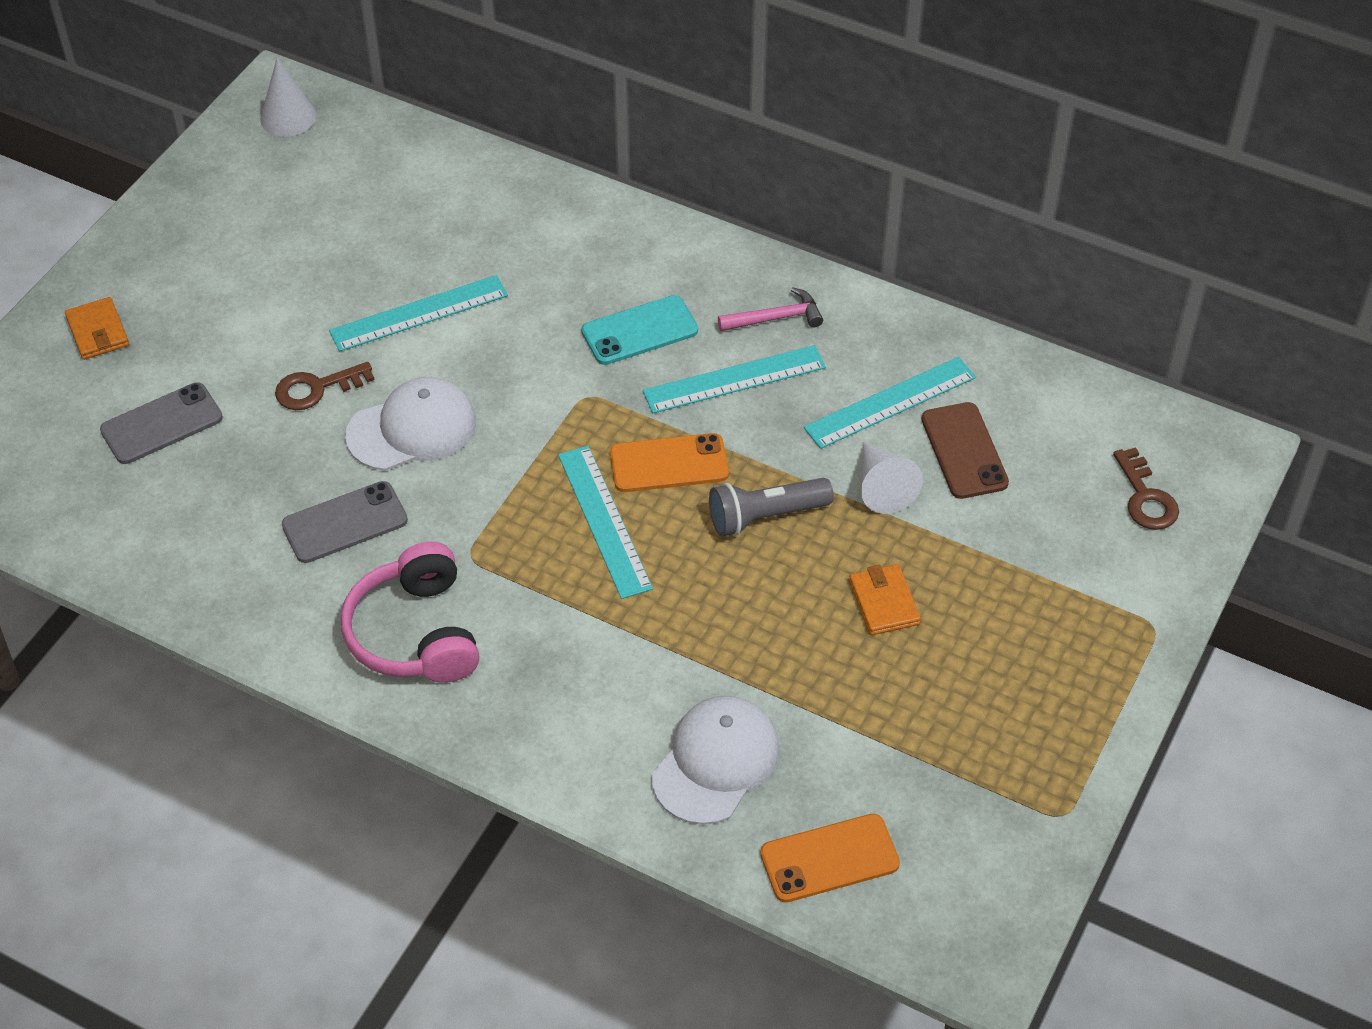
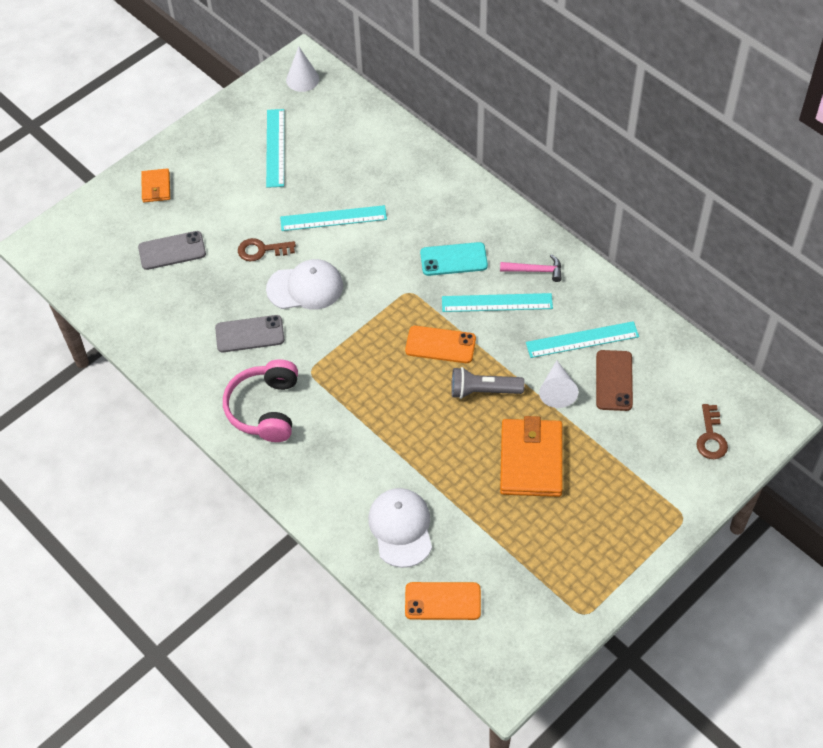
camera: 20 degrees right, 5 degrees up
turquoise ruler [558,446,653,599] -> turquoise ruler moved to [266,109,284,188]
white cap [652,696,780,825] -> white cap turned 60 degrees counterclockwise [368,488,432,568]
orange wallet [849,564,921,635] -> orange wallet [500,416,563,497], size x1.93

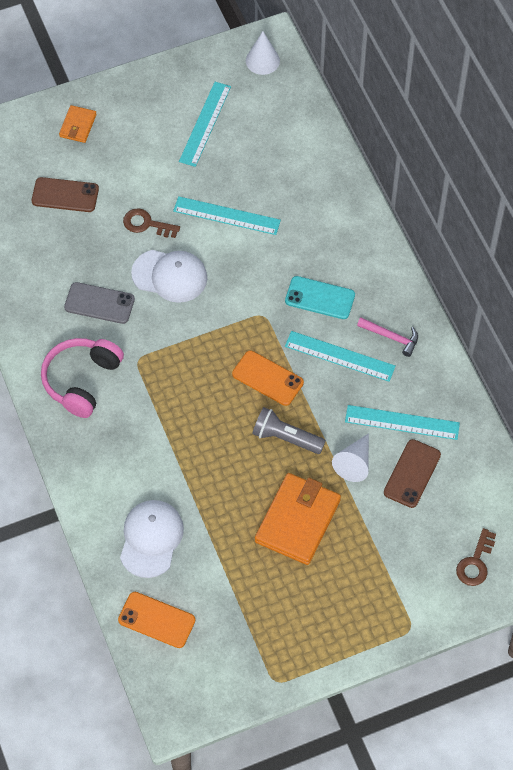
camera: 20 degrees right, 5 degrees up
grey phone [138,231,206,270] -> brown phone [32,177,99,212]

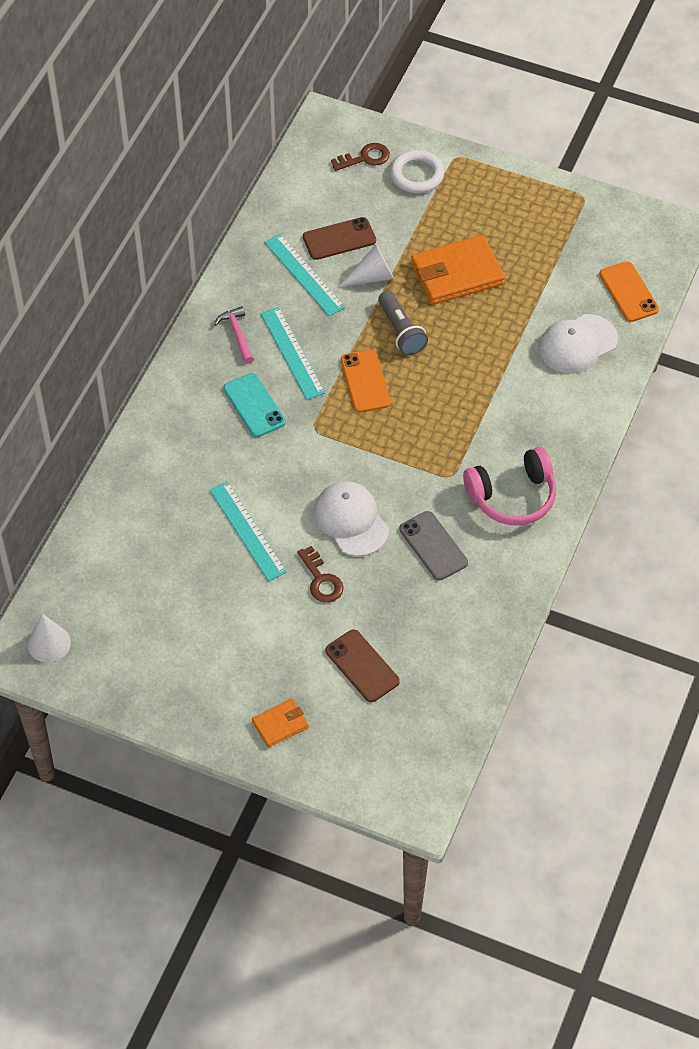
camera: 135 degrees left, 5 degrees down
turquoise ruler [179,82,231,167] -> none
none -> white ring [390,150,444,193]

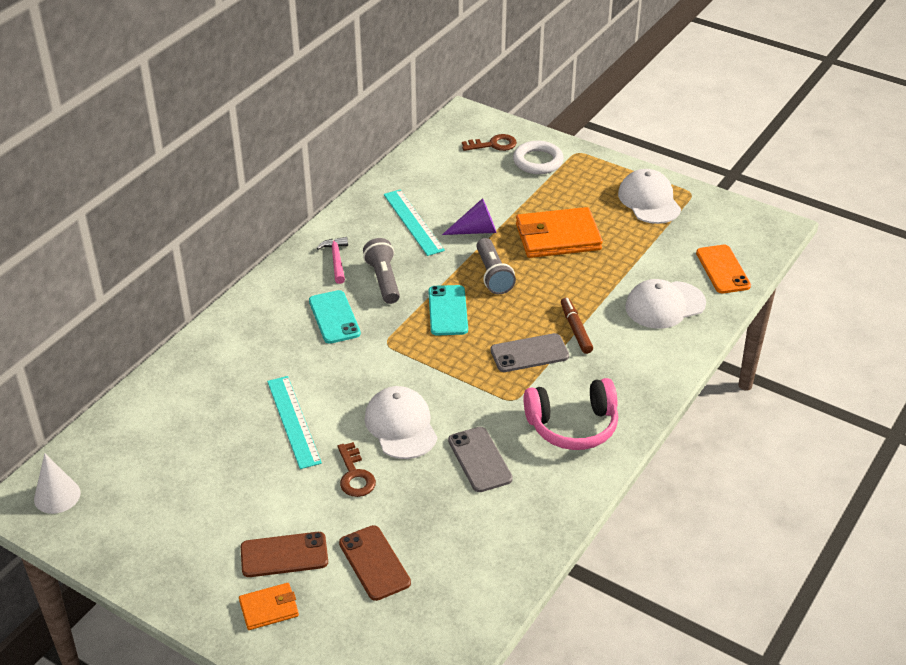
camera: 10 degrees right, 15 degrees down
turquoise ruler [260,307,325,400] -> grey flashlight [363,238,400,304]
brown phone [303,217,376,260] -> brown phone moved to [241,532,328,577]
white cone [338,245,394,287] -> purple cone [442,198,497,235]
orange phone [341,349,391,413] -> turquoise phone [428,285,468,335]
none -> grey phone [491,333,569,372]
none -> brown marker [561,297,593,354]
none -> white cap [618,169,681,224]

